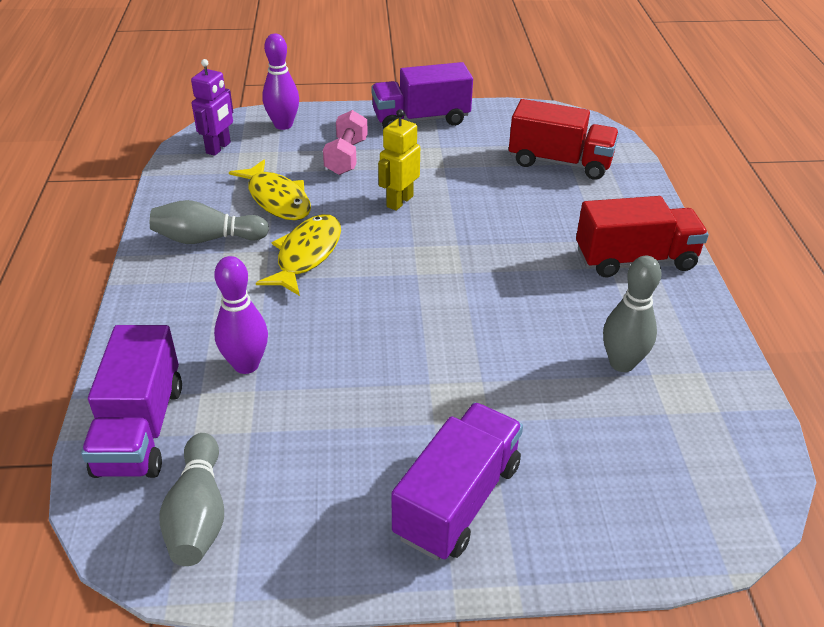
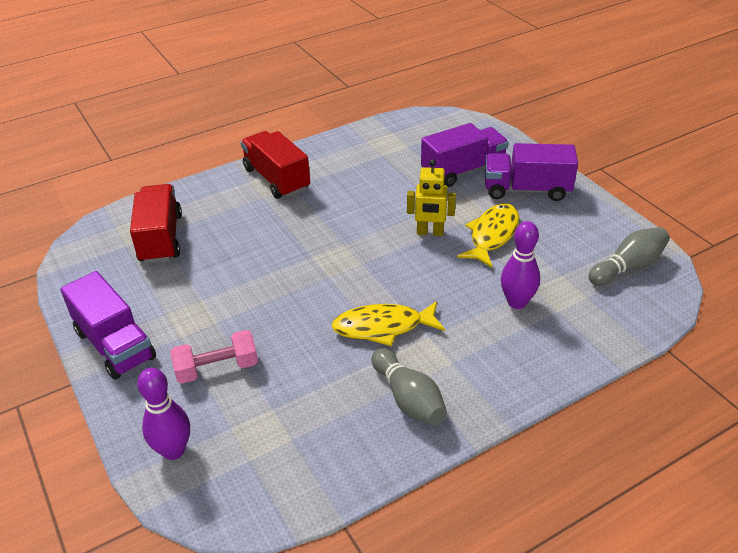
camera: 115 degrees left, 0 degrees up
purple truck [81,325,182,478] -> purple truck moved to [421,123,509,187]
purple robot [191,59,233,156] -> none
yellow fish [229,160,311,220] -> yellow fish moved to [457,203,519,268]
yellow robot [378,109,420,211] -> yellow robot moved to [407,159,456,236]
grey bowling pin [603,256,661,372] -> none

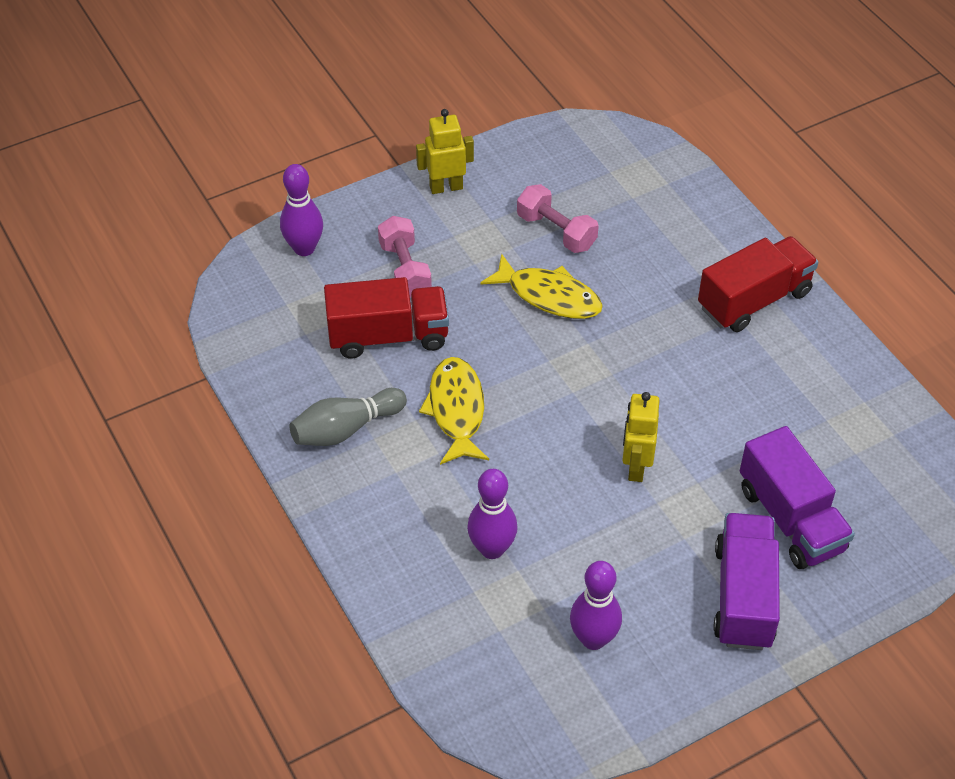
camera: 90 degrees right, 10 degrees up
purple truck [60,271,156,380] -> yellow robot [416,109,474,194]
red truck [130,184,182,264] -> red truck moved to [324,277,449,359]
yellow fish [457,203,519,268] -> yellow fish moved to [480,254,603,319]
grey bowling pin [589,227,670,286] -> none
none -> pink dumbbell [517,184,599,253]
none -> purple bowling pin [570,561,622,650]

